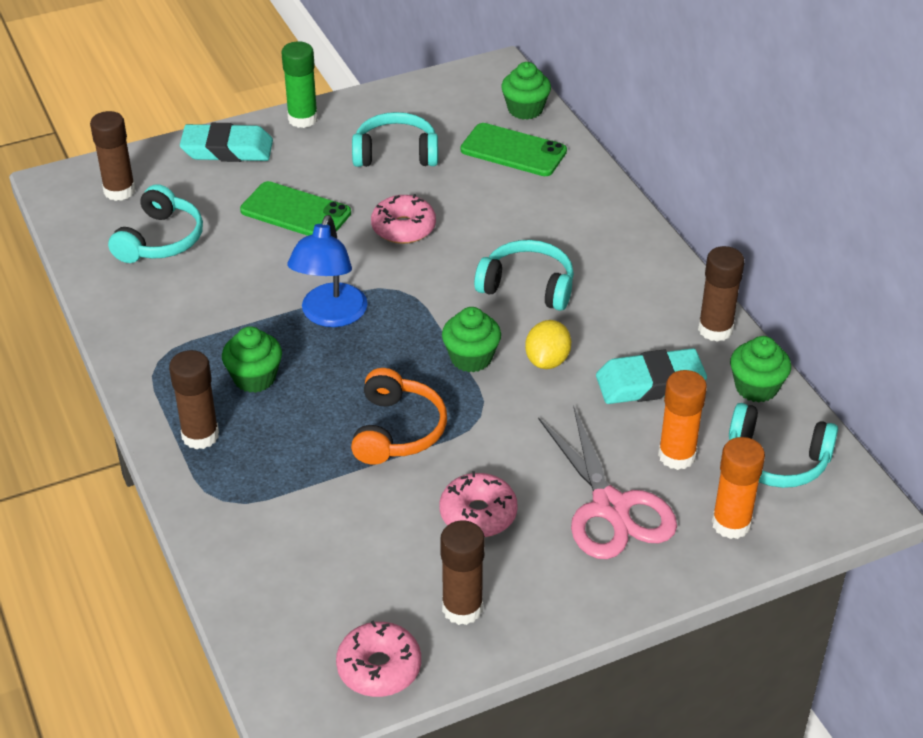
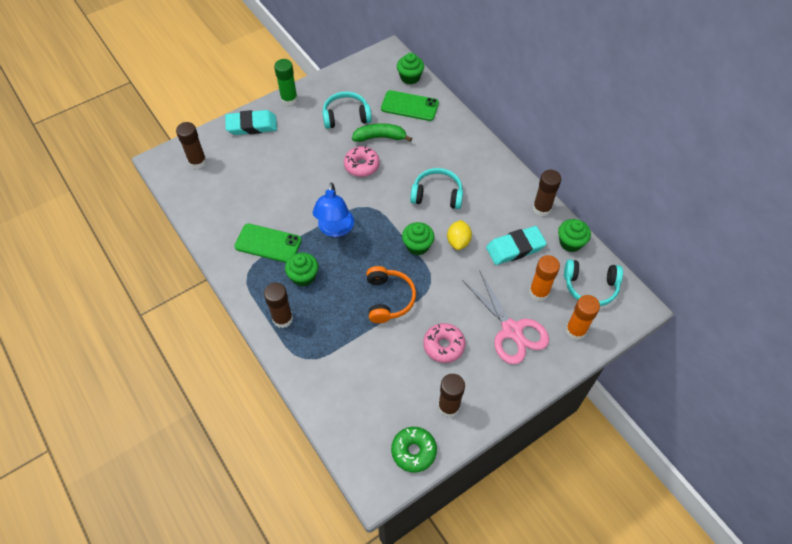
camera: 10 degrees left, 15 degrees up
turquoise headphones [108,184,203,263] -> none
green phone [240,181,351,236] -> green phone moved to [235,224,302,263]
pink donut [336,621,421,697] -> green donut [391,427,437,473]
none -> green banana [352,123,412,142]

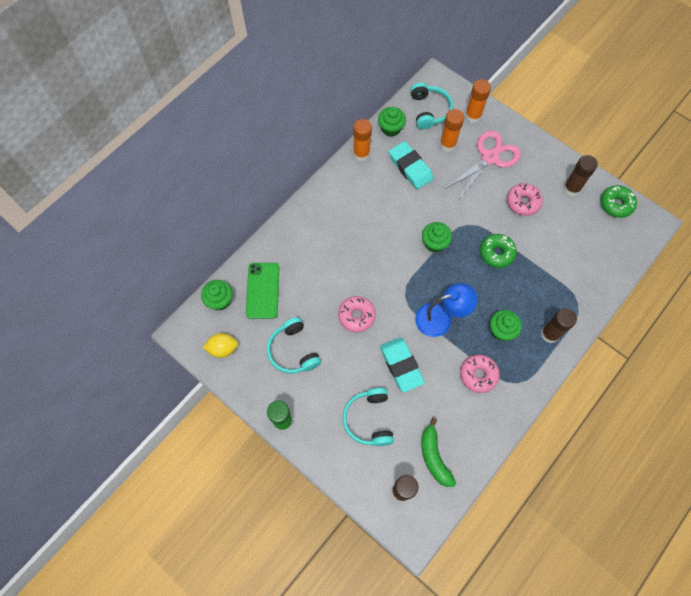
camera: 105 degrees left, 10 degrees up
turquoise eraser [225,110,277,135] -> turquoise eraser moved to [380,337,425,392]
green phone [235,224,302,263] -> pink donut [460,355,500,393]
green banana [352,123,412,142] -> green banana moved to [421,418,456,487]
orange headphones [366,266,416,323] -> green donut [480,234,517,268]
turquoise headphones [410,168,463,209] -> turquoise headphones moved to [343,388,394,446]
yellow lemon [447,220,472,250] -> yellow lemon moved to [202,333,238,358]
brown glue stick [533,170,561,216] -> orange glue stick [353,119,372,161]

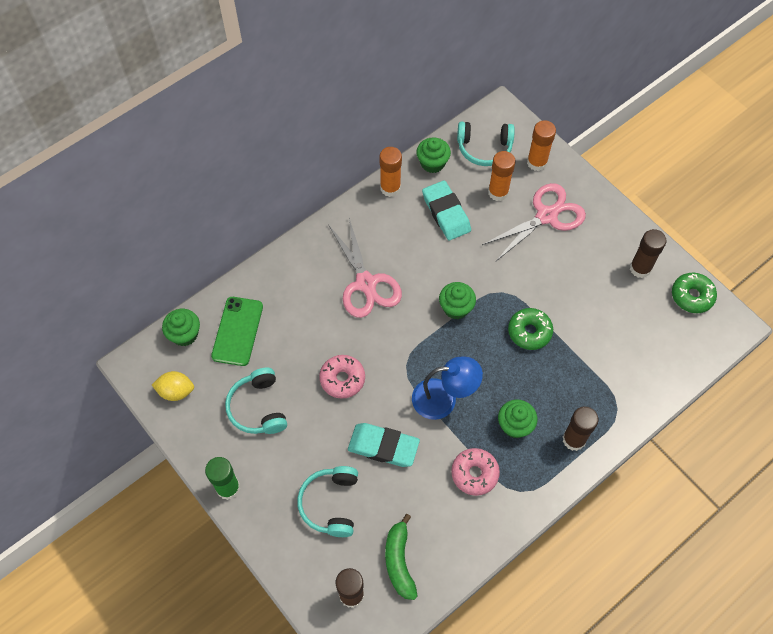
camera: 10 degrees right, 5 degrees down
turquoise eraser [380,337,425,392] -> turquoise eraser turned 60 degrees counterclockwise [348,423,420,467]
turquoise headphones [410,83,453,129] -> turquoise headphones turned 90 degrees clockwise [457,122,515,166]
pink donut [507,183,543,216] -> none
none -> pink scissors [329,218,402,318]

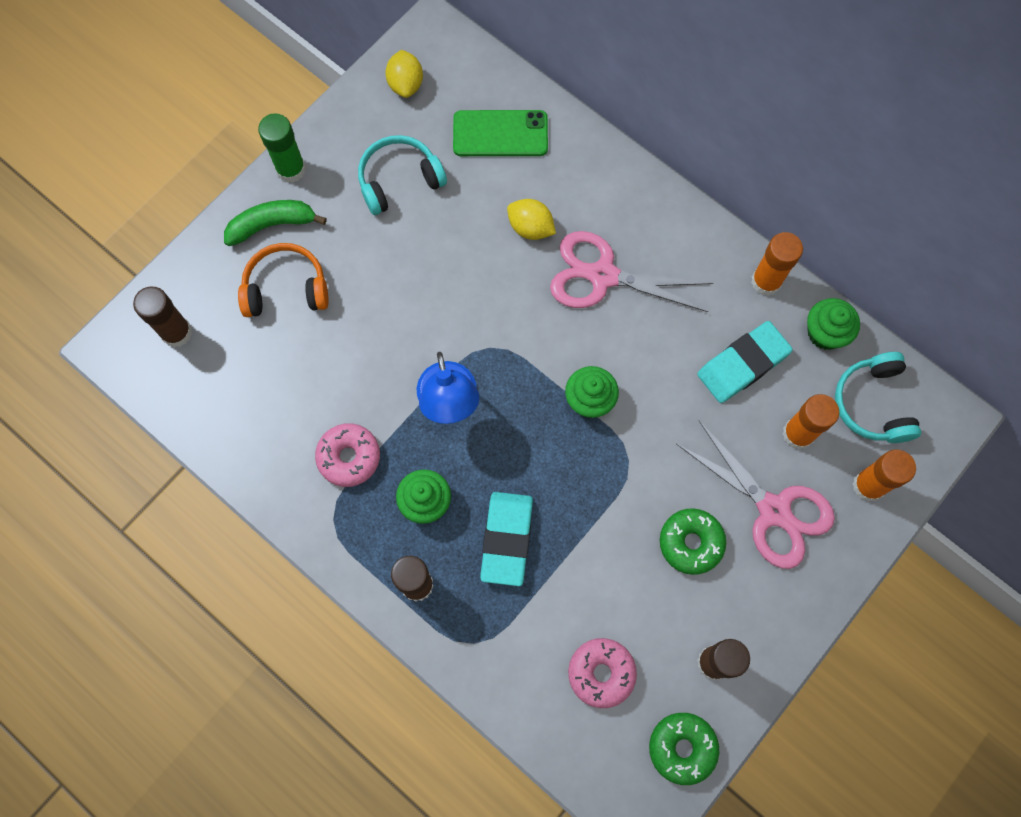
camera: 80 degrees right, 10 degrees up
green cupcake [162,309,200,346] -> none
turquoise headphones [297,466,358,537] -> orange headphones [238,243,329,317]
pink donut [319,355,365,399] -> pink donut moved to [568,638,637,708]
pink scissors [329,218,402,318] -> pink scissors turned 45 degrees clockwise [550,231,713,312]
turquoise eraser [348,423,420,467] -> turquoise eraser moved to [480,492,533,586]
green banana [385,514,418,600] -> green banana moved to [224,200,327,246]
green donut [508,308,553,350] -> green donut moved to [660,508,726,575]
none -> yellow lemon [507,199,556,240]

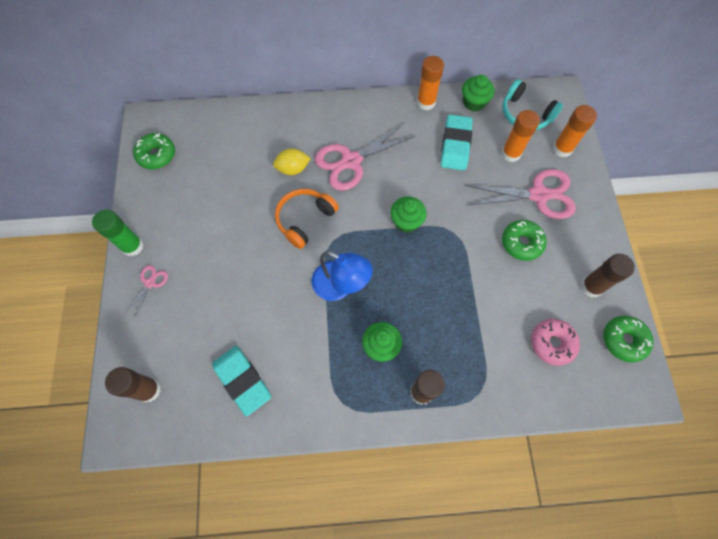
camera: 45 degrees left, 5 degrees down
green banana [224,200,327,246] -> pink scissors [124,265,168,318]
orange headphones [238,243,329,317] -> orange headphones moved to [275,189,339,249]
pink donut [315,423,380,487] -> none
turquoise headphones [358,135,447,215] -> none
yellow lemon [385,50,423,98] -> green donut [133,133,175,169]
green phone [453,110,548,156] -> none
turquoise eraser [480,492,533,586] -> turquoise eraser moved to [212,346,271,416]

